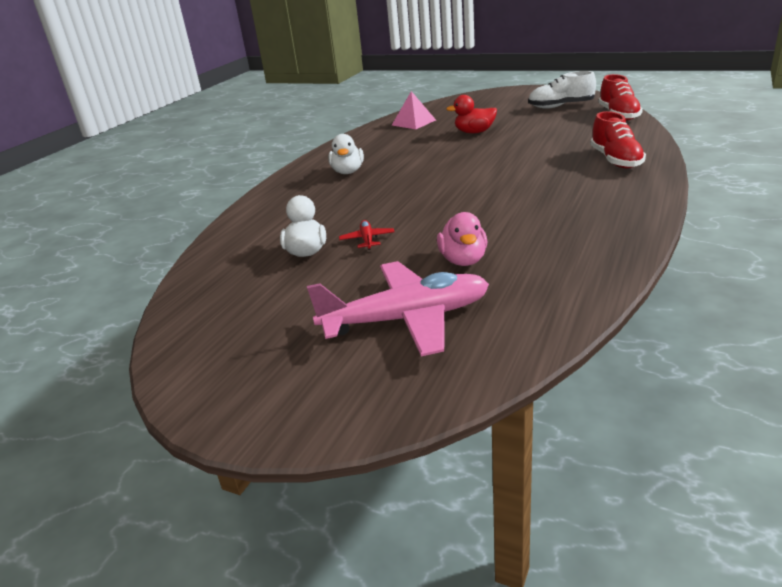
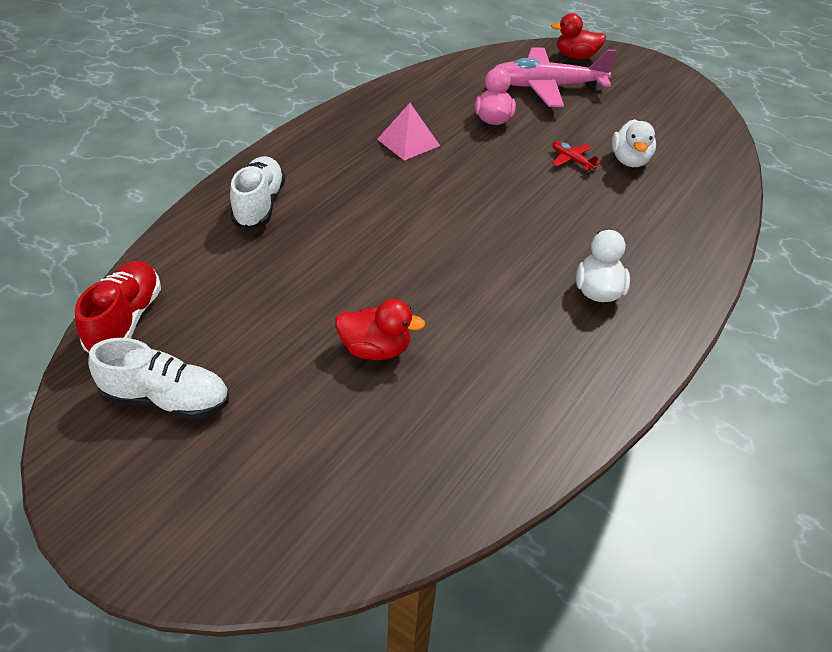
camera: 175 degrees left, 15 degrees up
red plane [339,220,395,250] -> red plane turned 135 degrees clockwise [552,141,601,171]
pink pyramid [392,91,436,129] -> pink pyramid moved to [377,103,440,160]
red shoe [590,111,646,168] -> white shoe [230,156,285,230]
none -> red duck [551,13,606,59]

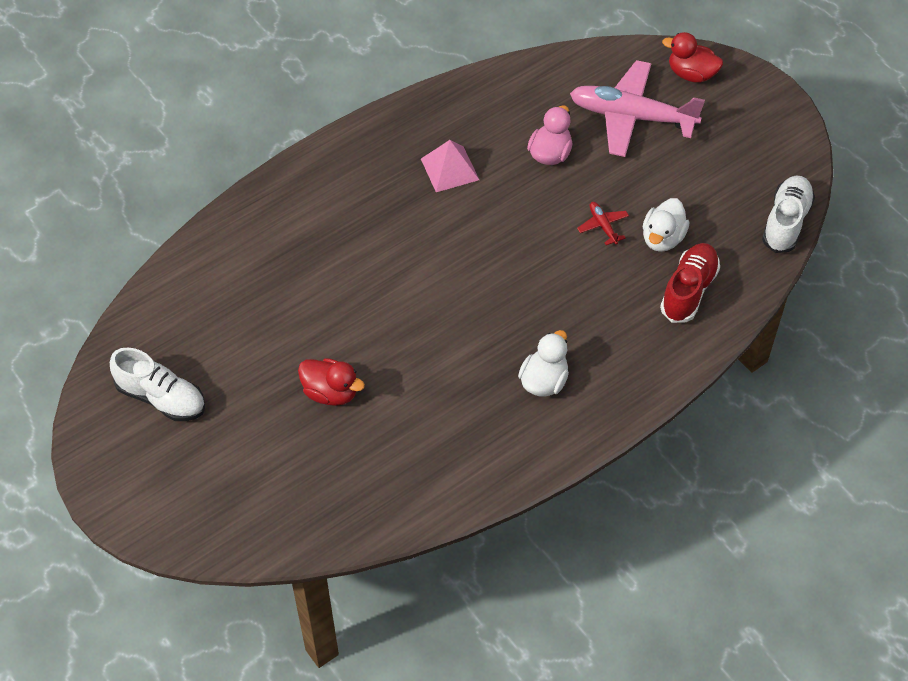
camera: 20 degrees right, 10 degrees up
red shoe [75,261,161,353] -> red shoe moved to [660,243,720,323]
white shoe [230,156,285,230] -> white shoe moved to [762,176,815,253]

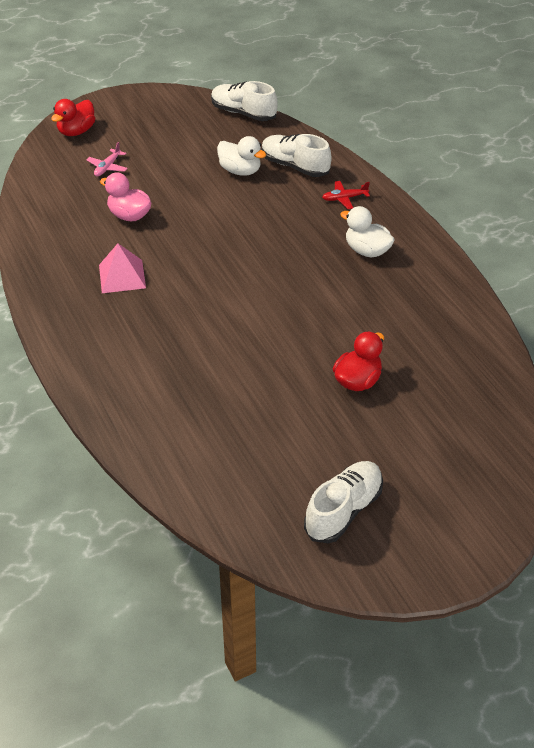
camera: 80 degrees left, 10 degrees down
pink plane [570,60,705,157] -> pink plane [87,142,128,176], size x0.41
red plane [577,202,629,245] -> red plane moved to [322,181,370,209]
red shoe [660,243,720,323] -> white shoe [262,134,332,177]

